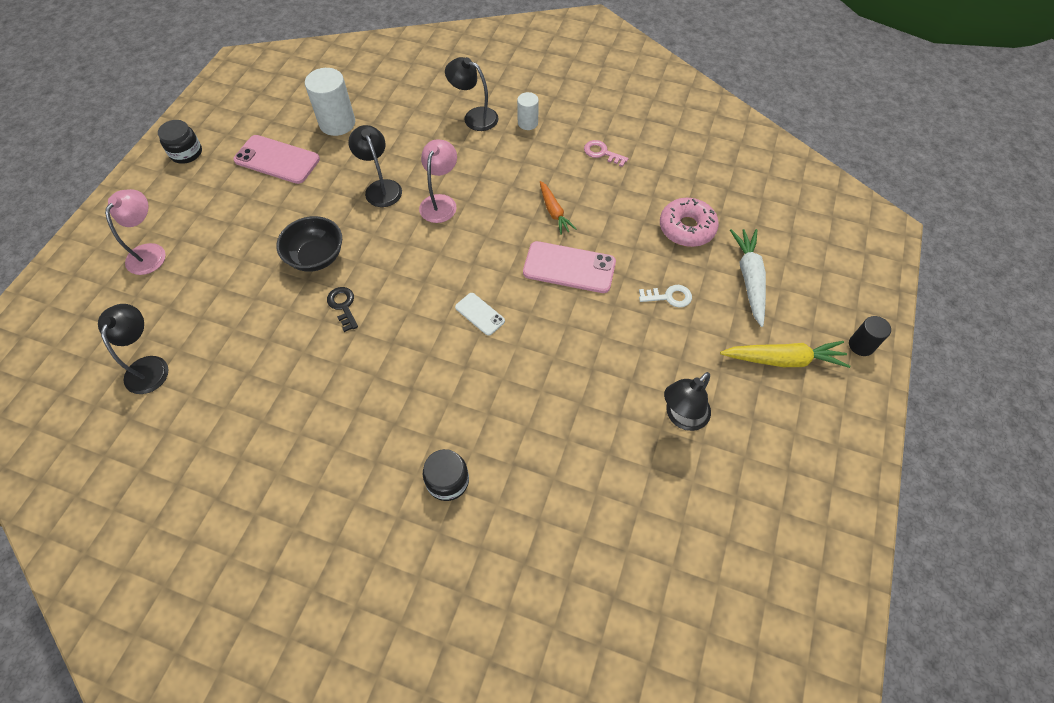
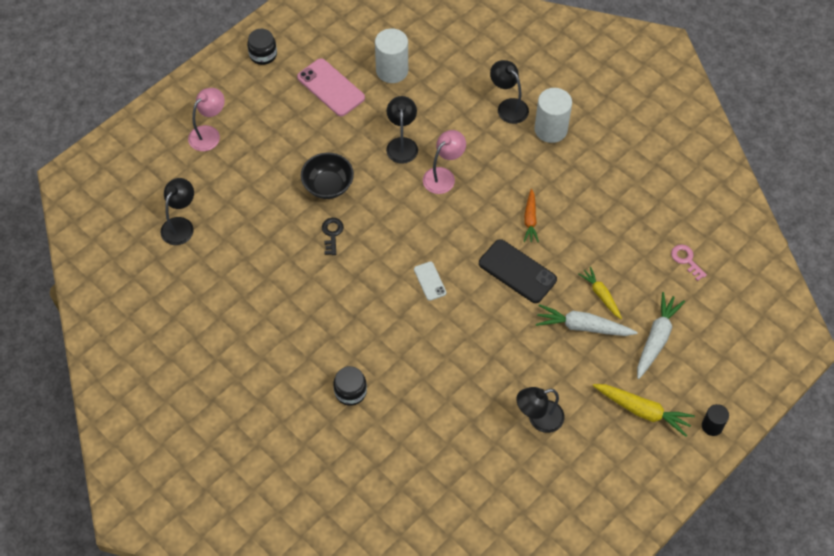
camera: 25 degrees right, 0 degrees up
white cylinder [517,92,539,130] -> white cylinder [534,88,572,143], size x1.76
pink phone [523,241,616,293] -> black phone [479,239,557,303]
pink key [584,140,629,167] -> pink key moved to [671,244,707,281]
white key [639,285,692,308] -> white carrot [536,304,637,336]
pink donut [660,198,719,247] -> none
none -> yellow carrot [578,267,622,319]

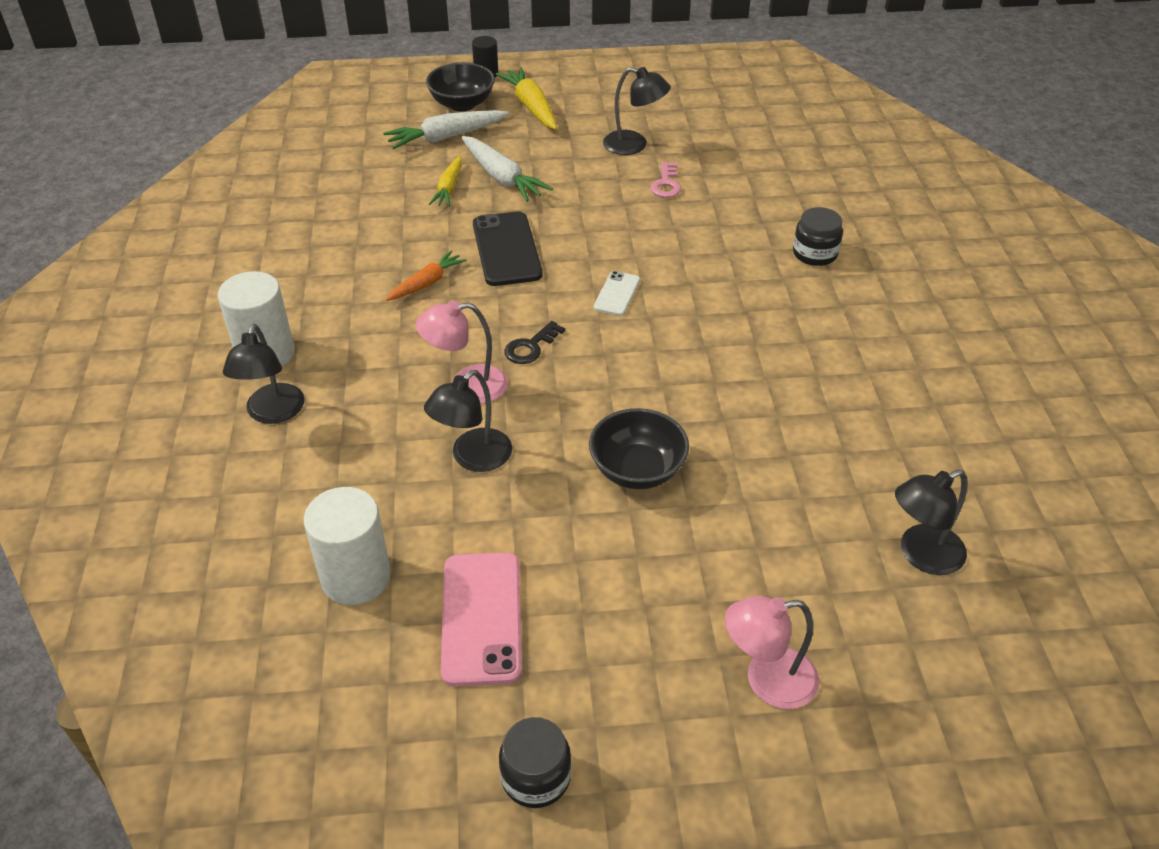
camera: 140 degrees left, 15 degrees down
black key [322,218,344,255] -> black key moved to [505,321,565,364]
pink key [671,244,707,281] -> pink key moved to [650,162,681,198]
none -> black bowl [426,63,495,111]

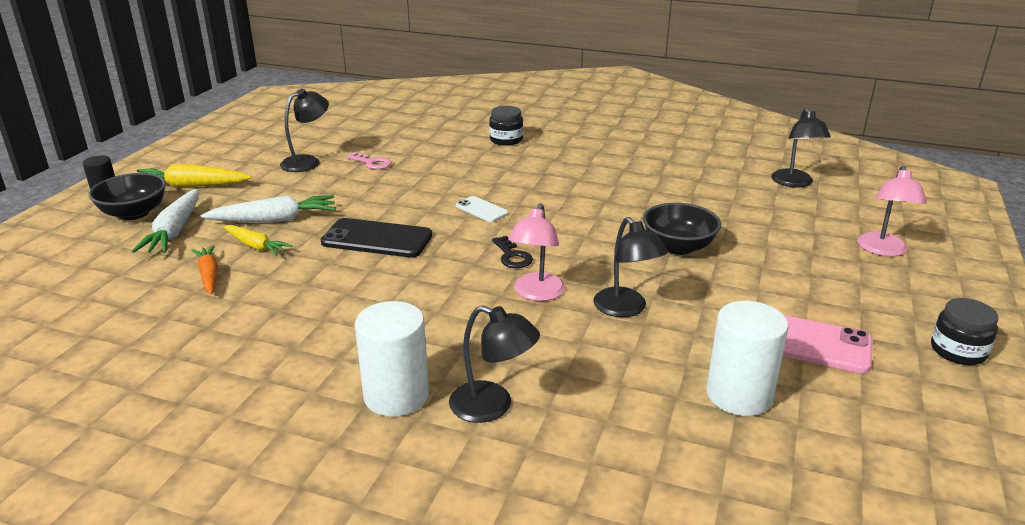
camera: 65 degrees left, 15 degrees down
orange carrot [386,251,467,301] -> orange carrot moved to [192,245,218,294]

